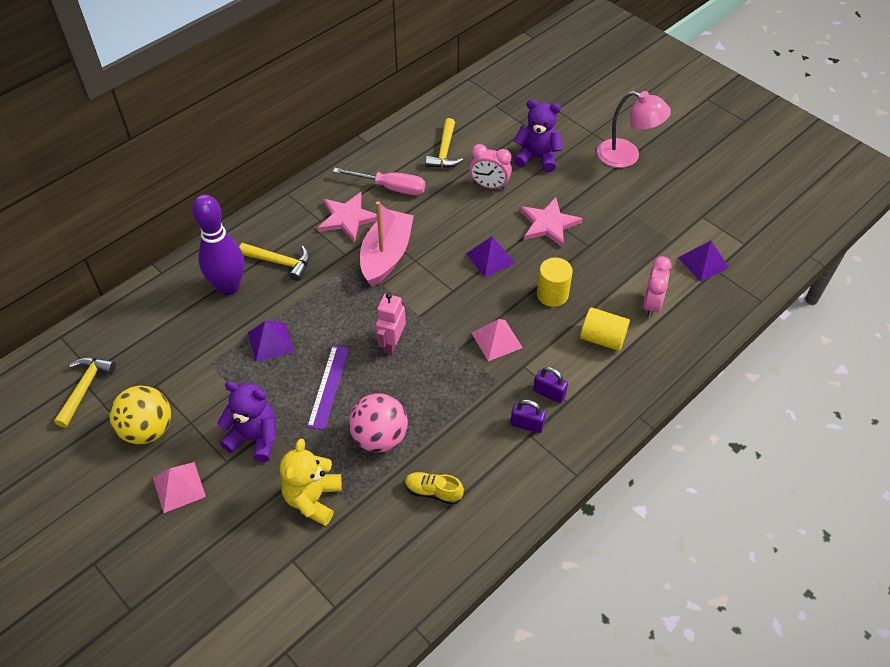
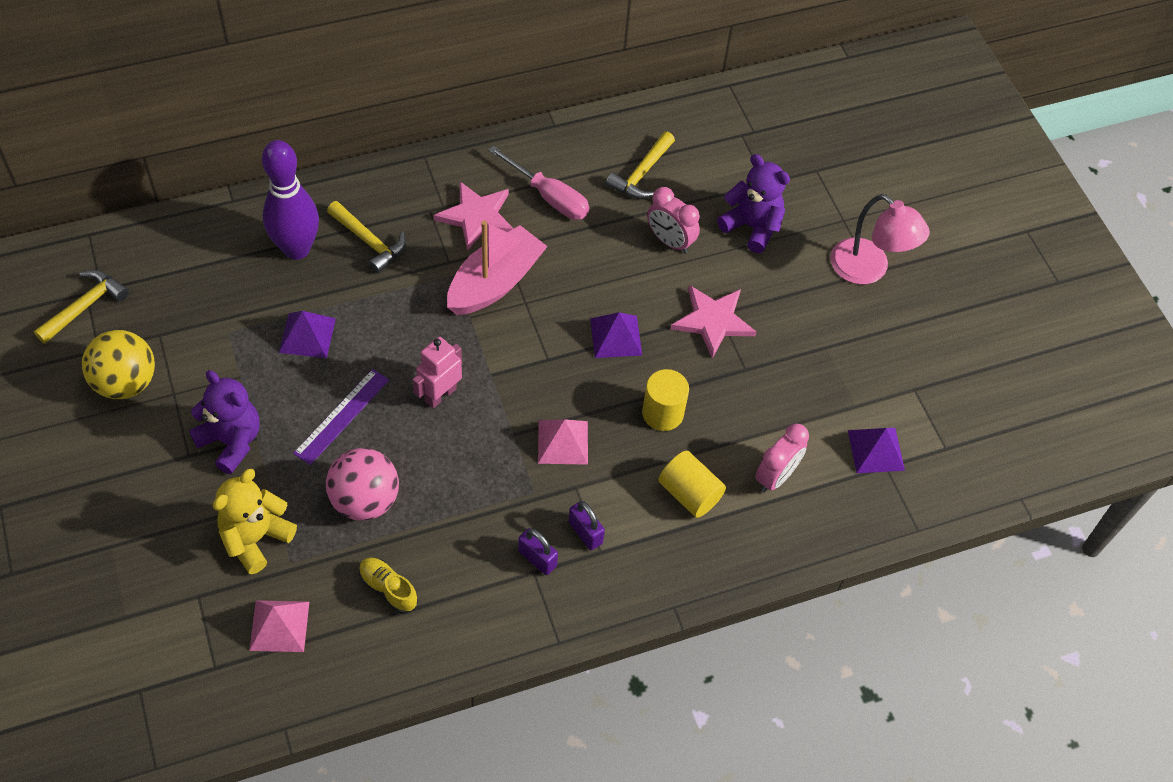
camera: 20 degrees right, 5 degrees up
pink pyramid [153,462,206,513] -> pink pyramid moved to [249,600,309,652]

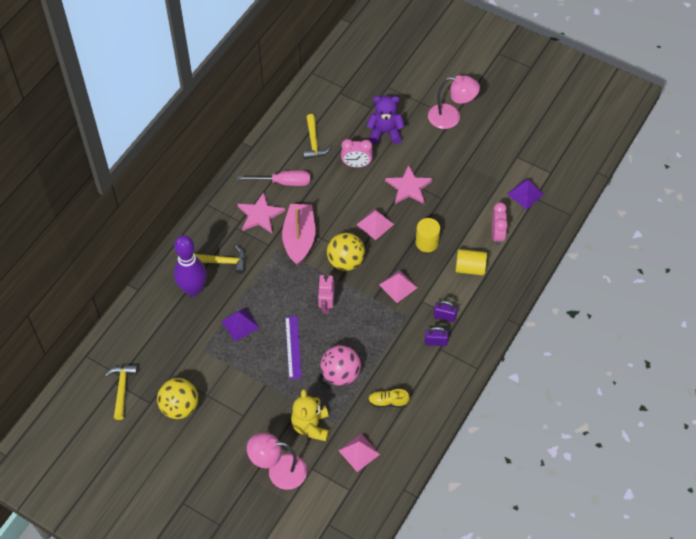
camera: 35 degrees left, 0 degrees up
purple teddy bear [189,370,260,474] -> none
purple pyramid [590,312,642,358] -> pink pyramid [356,209,394,240]
none -> pink lamp [247,433,307,490]
none -> yellow ball [327,233,365,271]

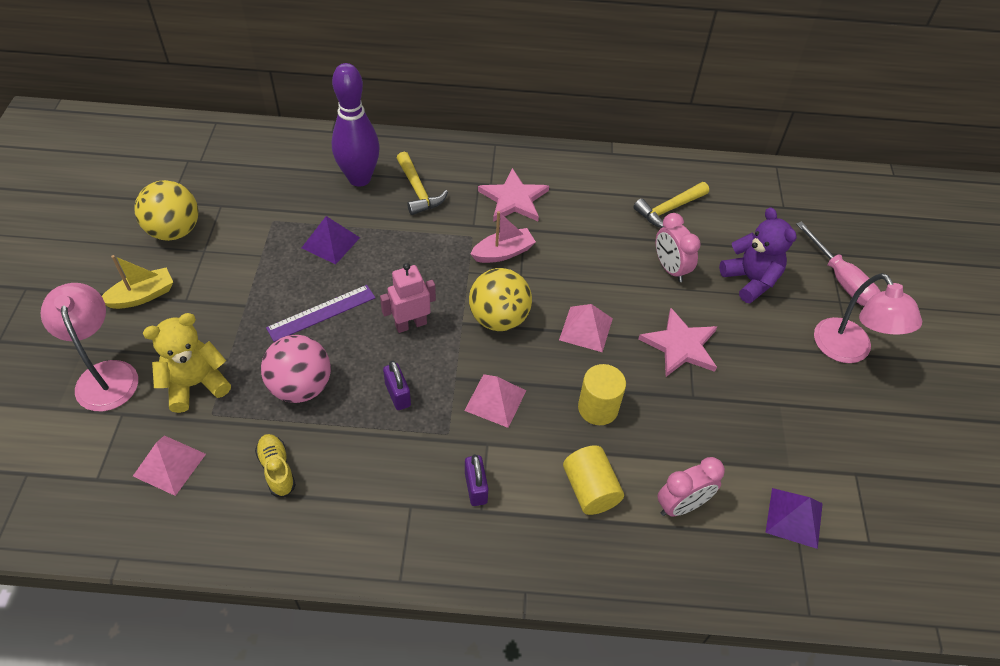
camera: 60 degrees right, 5 degrees down
yellow hammer [105,365,138,420] -> none
pink screwdriver [237,170,310,186] -> pink screwdriver moved to [796,221,881,306]
pink boat [282,204,315,266] -> pink boat [470,211,536,263], size x0.61
purple padlock [425,327,448,346] -> purple padlock moved to [383,361,411,410]
none -> yellow boat [102,255,173,309]

